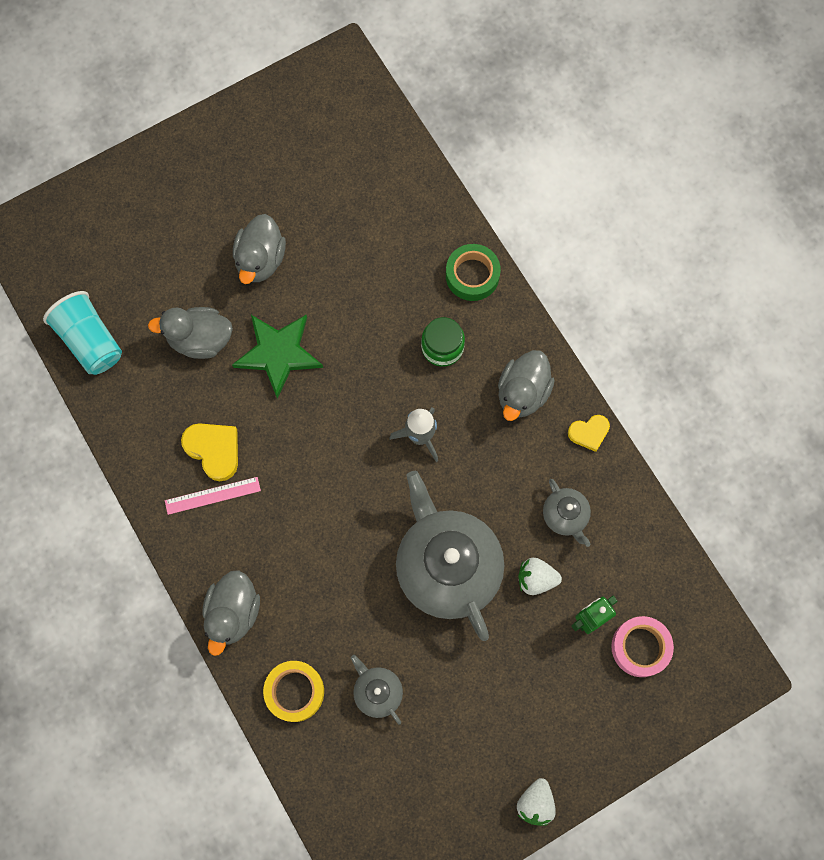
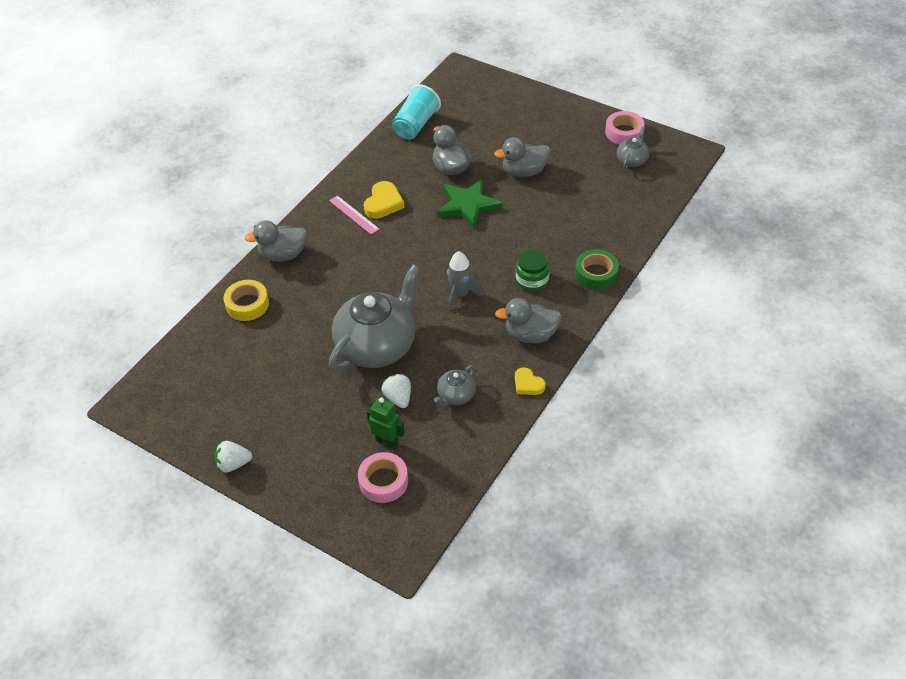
camera: 65 degrees right, 25 degrees down
grey teapot [351,655,403,724] -> grey teapot moved to [617,126,649,169]
none -> pink tape [605,111,645,144]

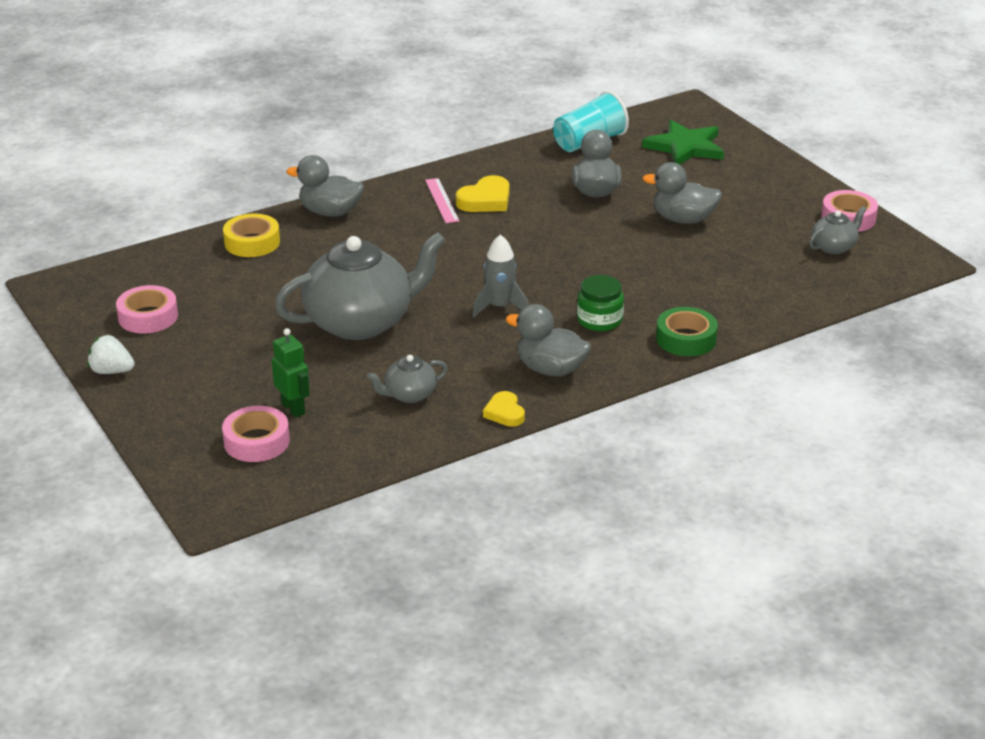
camera: 25 degrees right, 15 degrees down
white strawberry [381,374,411,408] -> none
green star [437,179,502,228] -> green star moved to [642,120,724,165]
none -> pink tape [116,285,178,333]

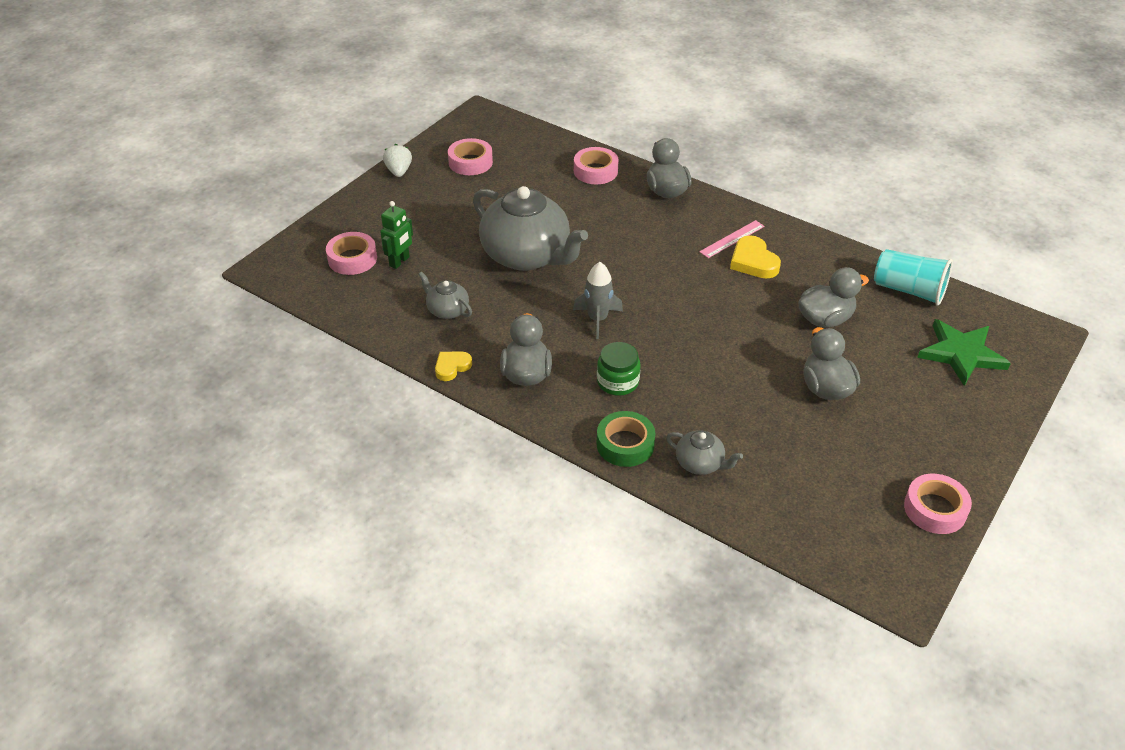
camera: 65 degrees right, 10 degrees up
yellow tape [223,214,280,257] -> pink tape [574,147,619,184]
yellow heart [456,175,509,212] -> yellow heart turned 45 degrees clockwise [730,235,781,279]
grey teapot [809,206,867,254] -> grey teapot moved to [666,430,743,475]

